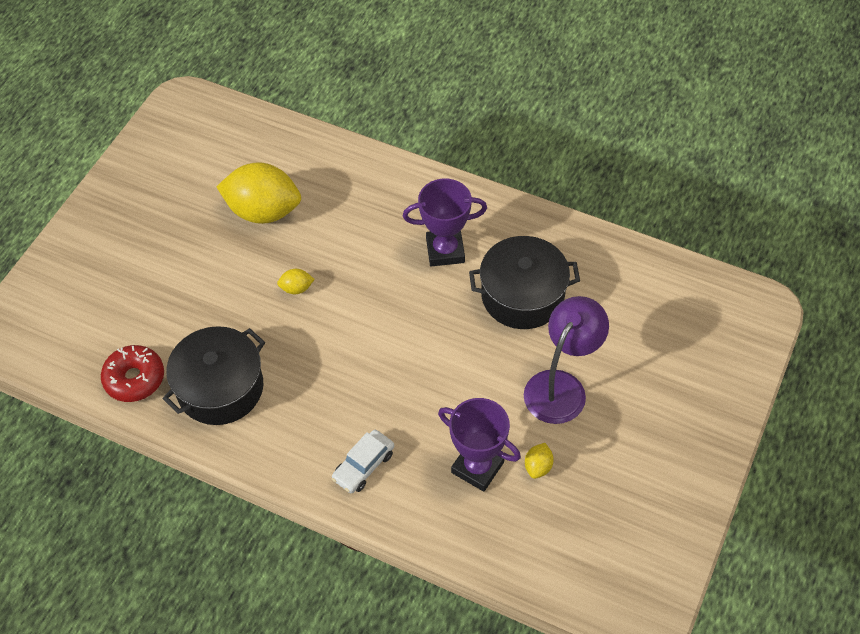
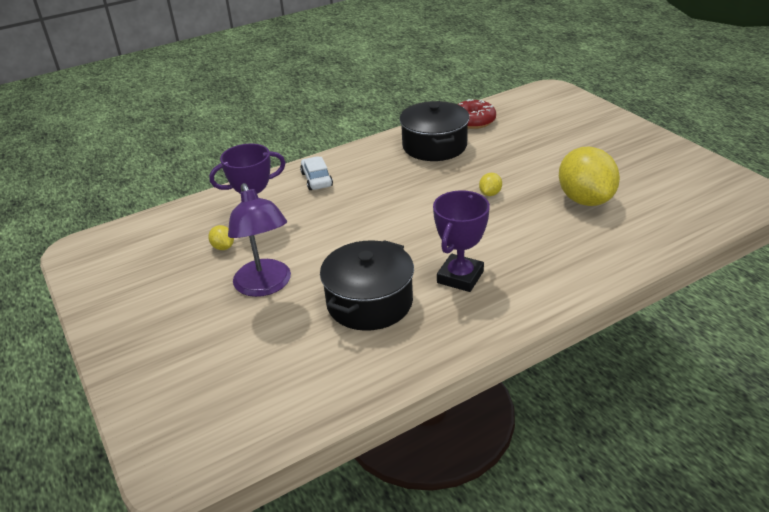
camera: 125 degrees right, 20 degrees down
yellow lemon [216,162,301,224] -> yellow lemon turned 60 degrees counterclockwise [559,147,620,206]

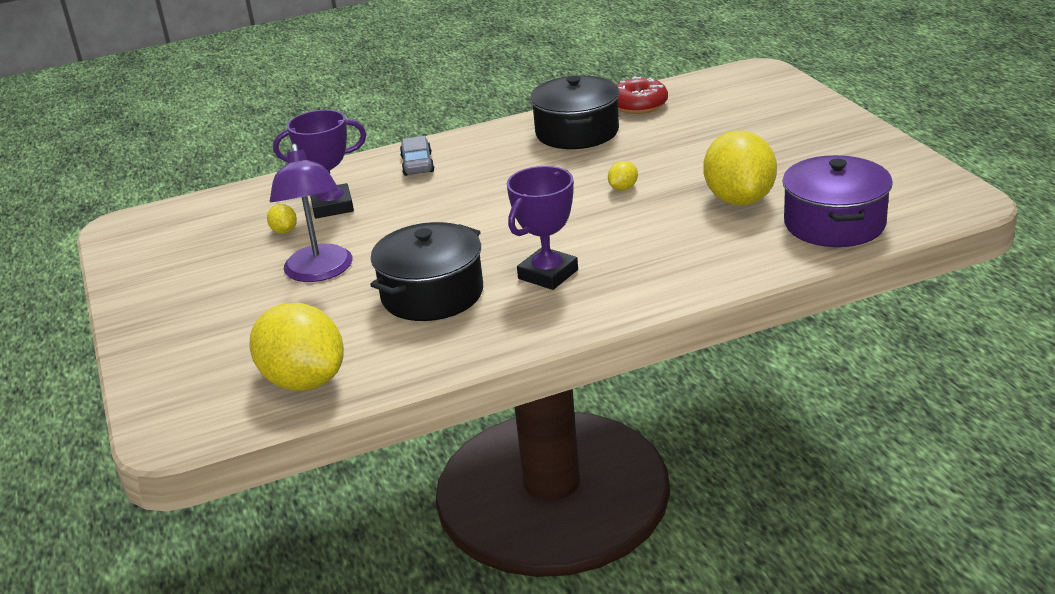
camera: 10 degrees right, 5 degrees down
white car [300,156,333,190] -> grey car [400,136,434,176]
none -> yellow lemon [250,303,344,391]
none -> purple pot [782,155,893,247]

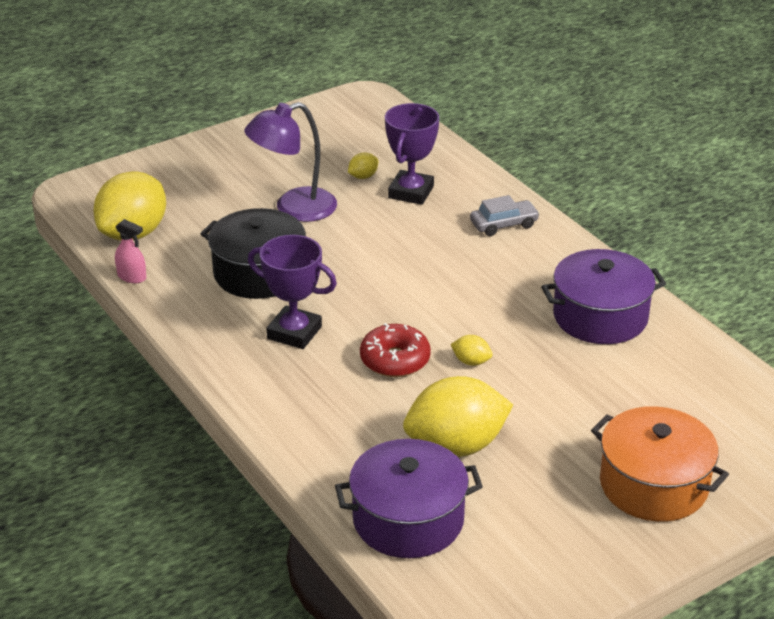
camera: 75 degrees right, 5 degrees up
purple trophy [273,110,366,218] -> purple trophy turned 45 degrees clockwise [385,103,439,205]
black pot [530,76,619,149] -> purple pot [541,249,666,344]
red donut [616,76,668,114] -> red donut moved to [360,323,431,377]
none -> pink spray bottle [115,219,146,283]
none -> orange pot [591,406,729,522]

